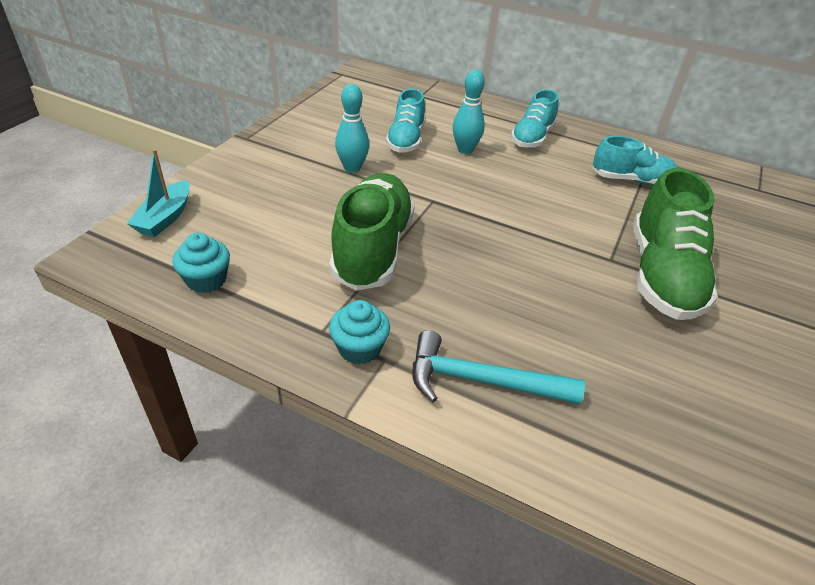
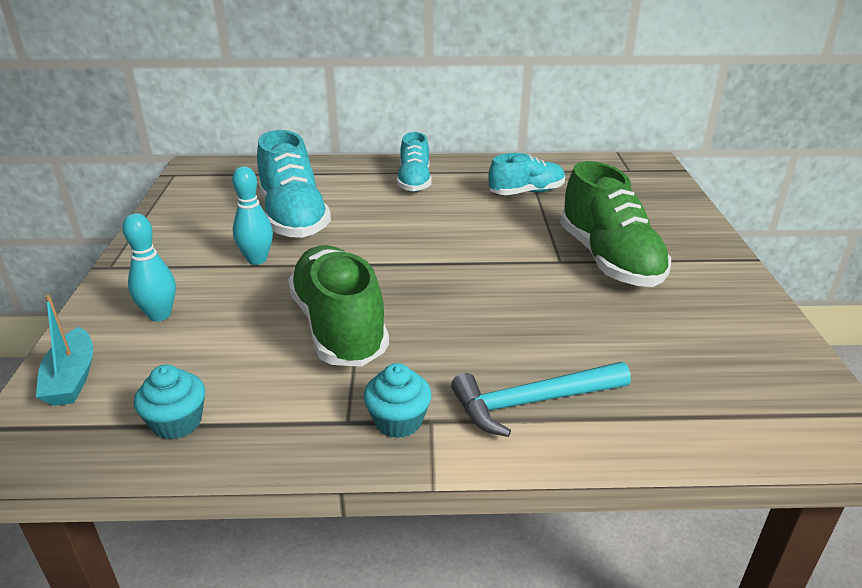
camera: 25 degrees left, 10 degrees down
turquoise shoe [386,89,425,153] -> turquoise shoe [257,130,331,238], size x1.61
turquoise bowling pin [453,70,485,154] -> turquoise bowling pin moved to [122,213,176,322]

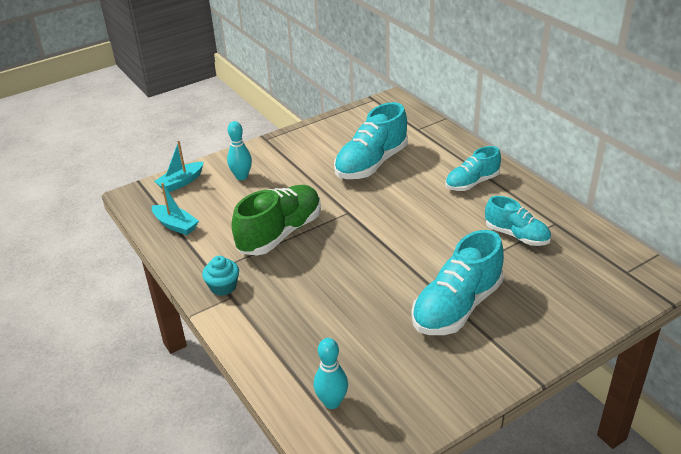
camera: 60 degrees right, 5 degrees up
turquoise cupcake [134,364,205,440] -> turquoise boat [152,183,199,235]
turquoise bowling pin [232,166,273,265] -> turquoise bowling pin moved to [314,338,348,409]
turquoise hammer [451,362,631,437] -> none
green shoe [560,161,671,287] -> turquoise shoe [411,230,504,335]

